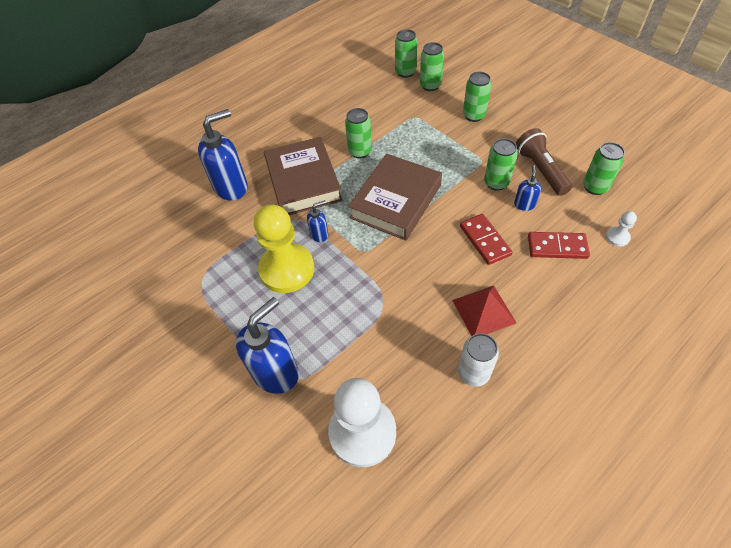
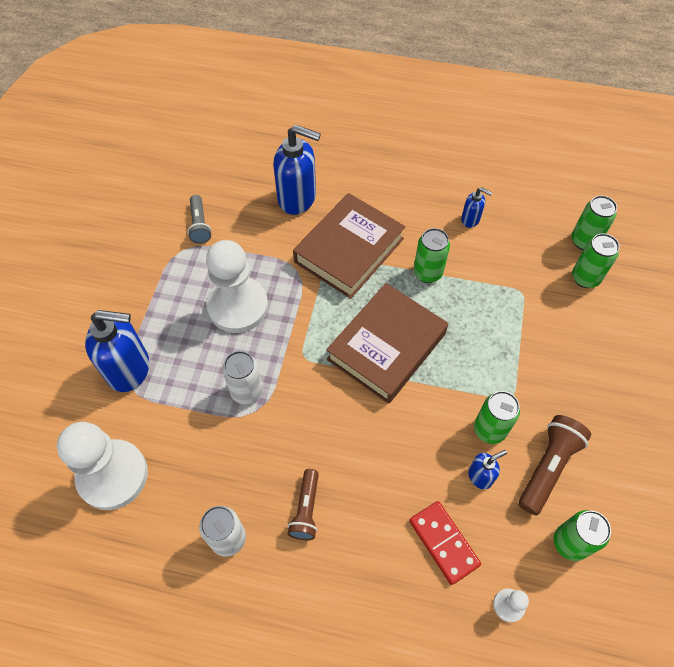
camera: 50 degrees right, 5 degrees up
yellow pawn [254,204,314,293] -> white pawn [206,240,268,333]
blue soap dispenser [307,200,328,242] -> blue soap dispenser moved to [461,187,493,228]
brown book [348,154,442,241] -> brown book turned 45 degrees counterclockwise [326,283,448,404]
red pyramid [452,286,516,336] -> brown flashlight [288,469,319,540]
red domino [460,214,512,265] -> none
green can [463,72,491,122] -> none
none -> grey flashlight [188,195,212,244]
none -> white can [222,351,263,404]

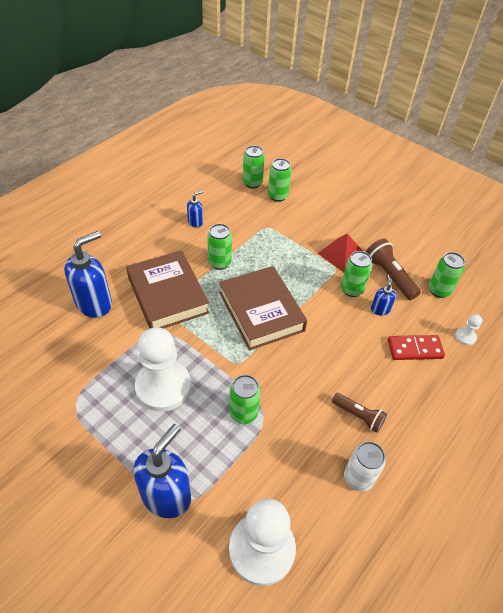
camera: 65 degrees left, 10 degrees down
grey flashlight [188,195,212,244] -> none
white can [222,351,263,404] -> green can [229,375,261,424]
none -> red pyramid [317,234,363,272]

